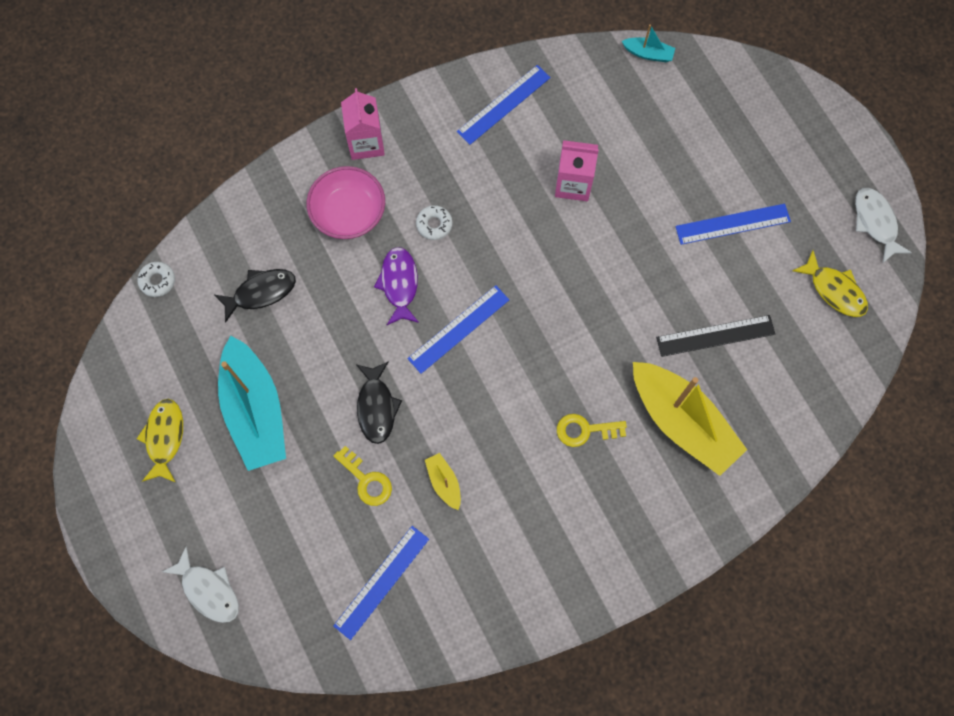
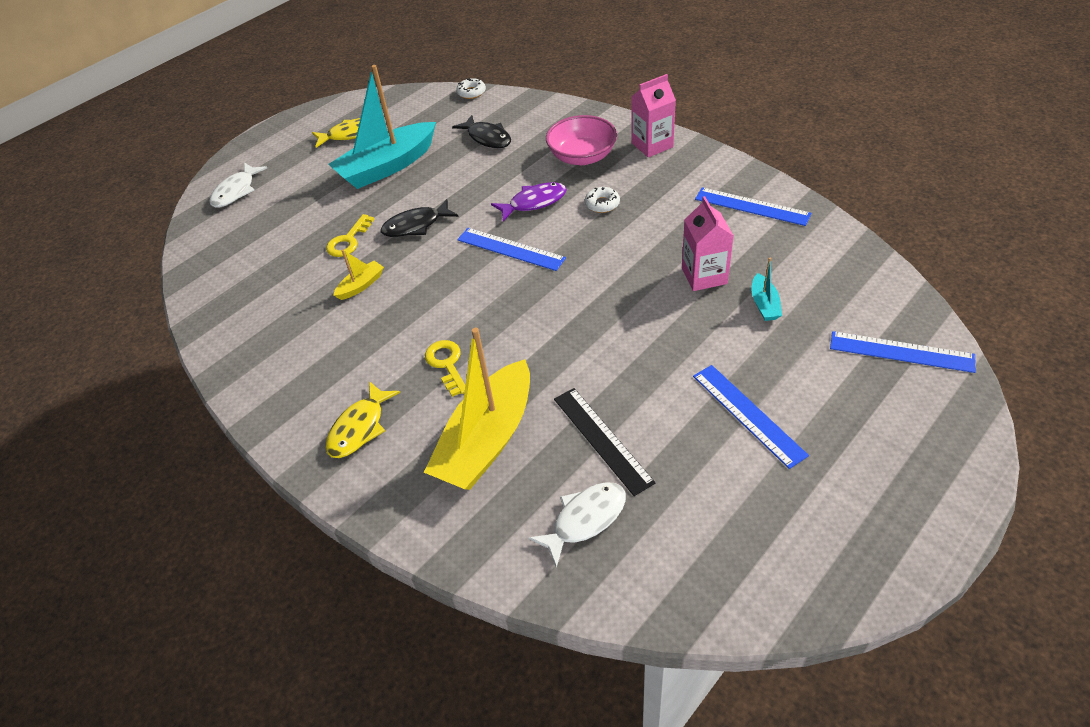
camera: 75 degrees right, 25 degrees down
blue ruler [333,526,429,640] -> blue ruler moved to [830,331,976,373]
turquoise boat [622,24,675,62] -> turquoise boat moved to [751,258,782,321]
yellow fish [792,250,868,317] -> yellow fish moved to [326,381,400,458]
white fish [855,188,912,263] -> white fish moved to [528,482,626,568]

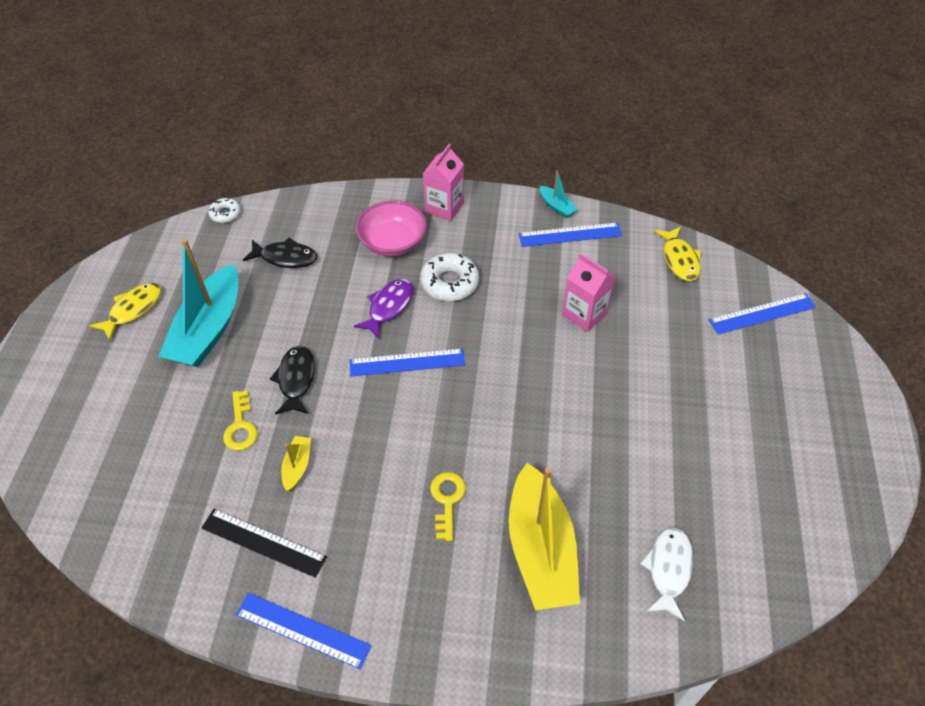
camera: 40 degrees left, 5 degrees up
white fish [210,162,267,208] -> none
yellow fish [326,381,400,458] -> yellow fish moved to [654,226,702,281]
black fish [381,199,459,237] -> black fish turned 150 degrees clockwise [270,345,315,415]
yellow key [425,340,465,397] -> yellow key turned 60 degrees clockwise [430,472,466,541]
black ruler [554,388,656,496] -> black ruler moved to [201,509,327,578]
white donut [585,187,620,213] -> white donut [420,253,479,301], size x1.73
blue ruler [693,365,809,469] -> blue ruler moved to [236,593,372,669]
turquoise boat [751,258,782,321] -> turquoise boat moved to [540,170,578,218]

